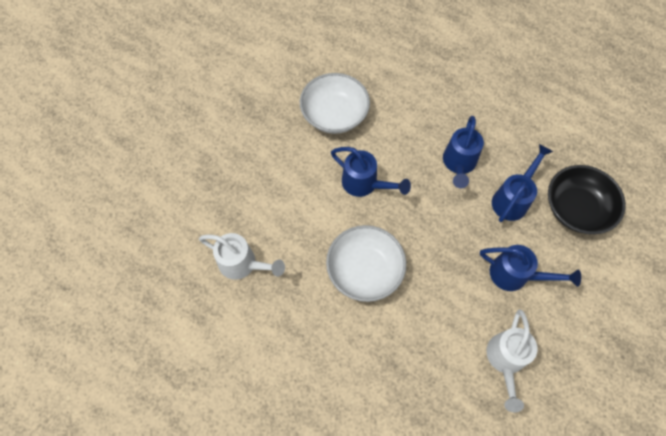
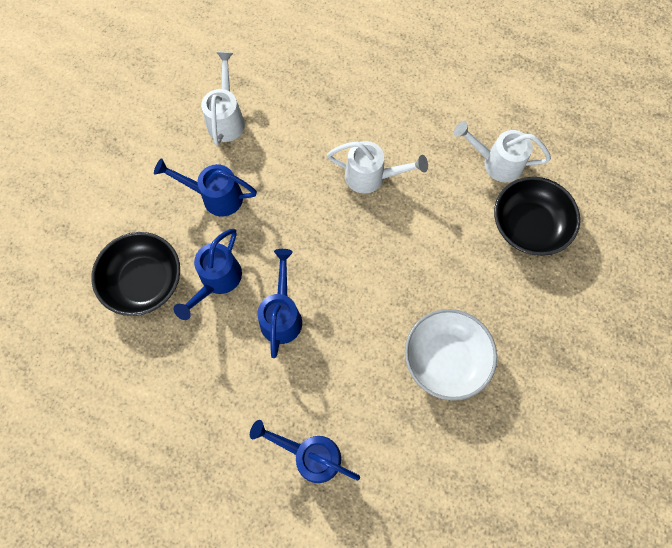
camera: 170 degrees right, 5 degrees up
white bowl [326,225,406,302] -> white watering can [327,141,428,194]
blue watering can [331,147,411,197] -> blue watering can moved to [250,420,360,483]
none -> black bowl [494,177,580,256]

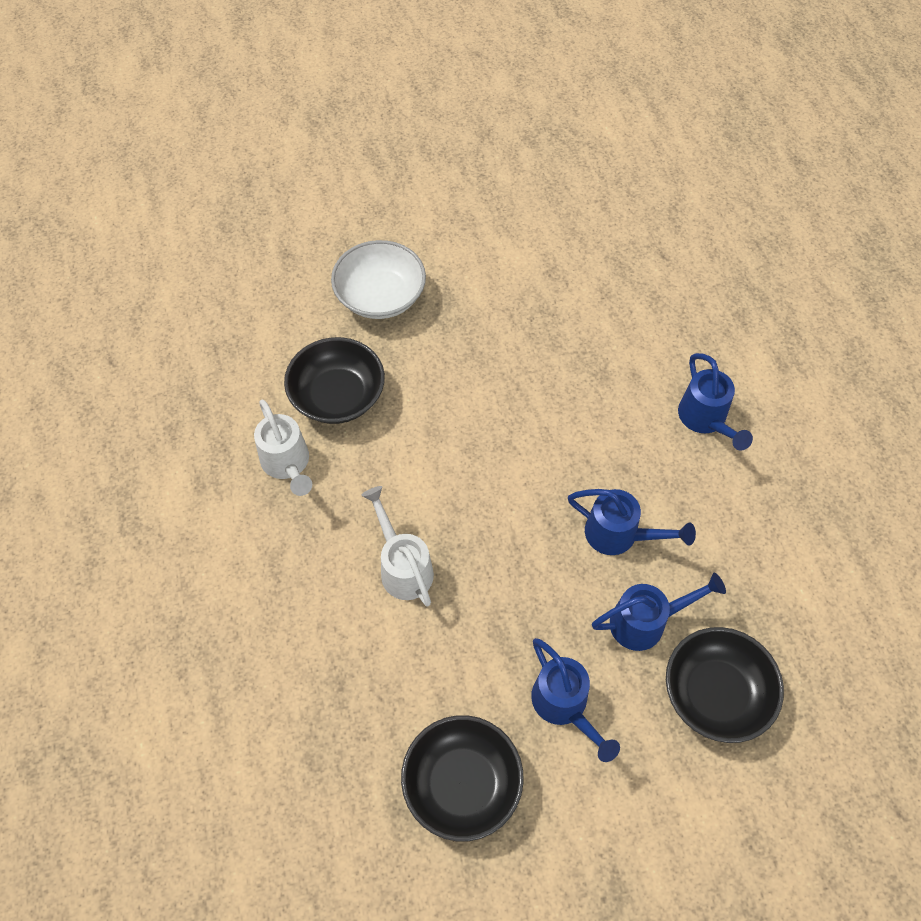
camera: 130 degrees left, 10 degrees down
white watering can [201,52,245,145] -> black bowl [401,715,524,841]
blue watering can [257,249,302,358] -> blue watering can turned 120 degrees counterclockwise [568,489,696,555]
white bowl [405,309,497,401] -> white bowl moved to [331,240,426,319]

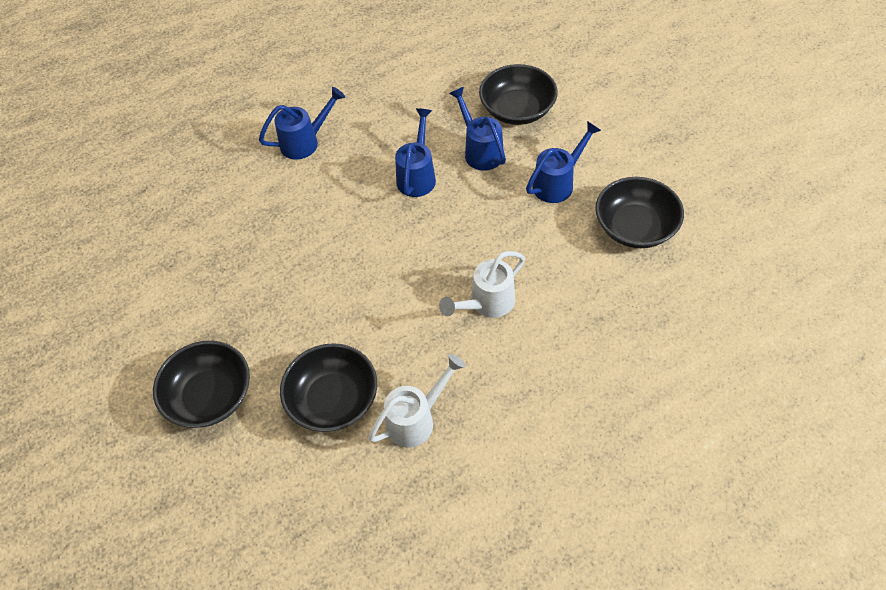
camera: 100 degrees left, 5 degrees down
white bowl [331,240,426,319] -> black bowl [153,341,250,428]

